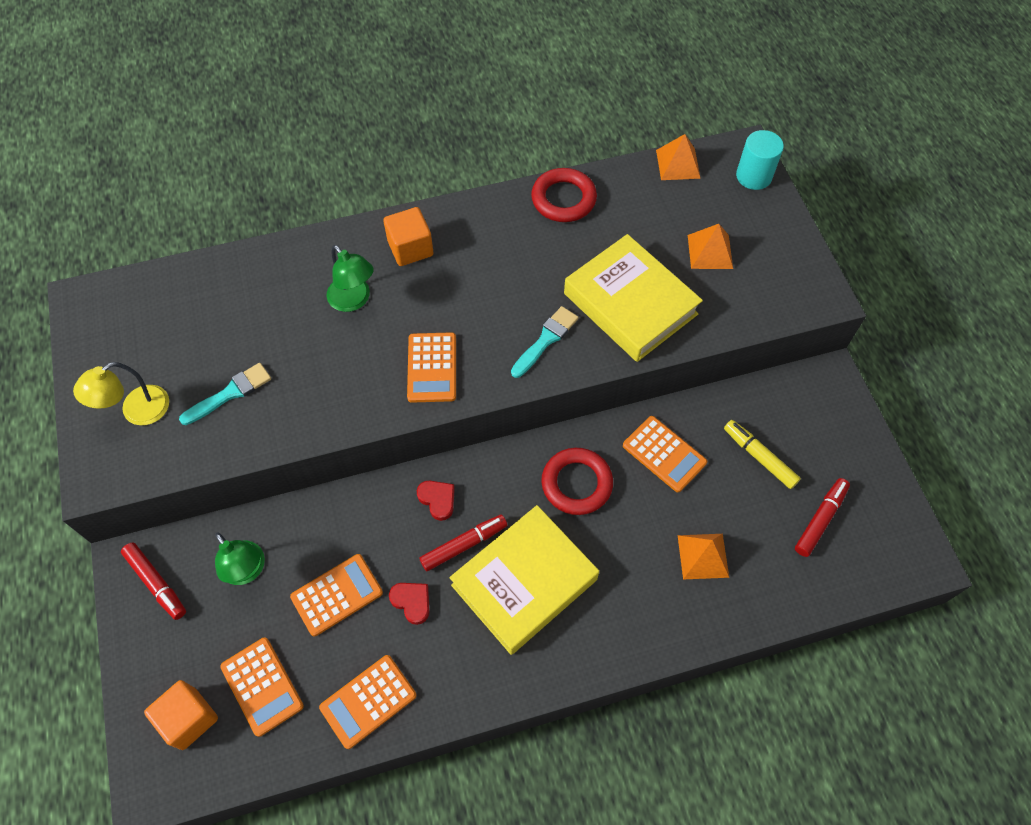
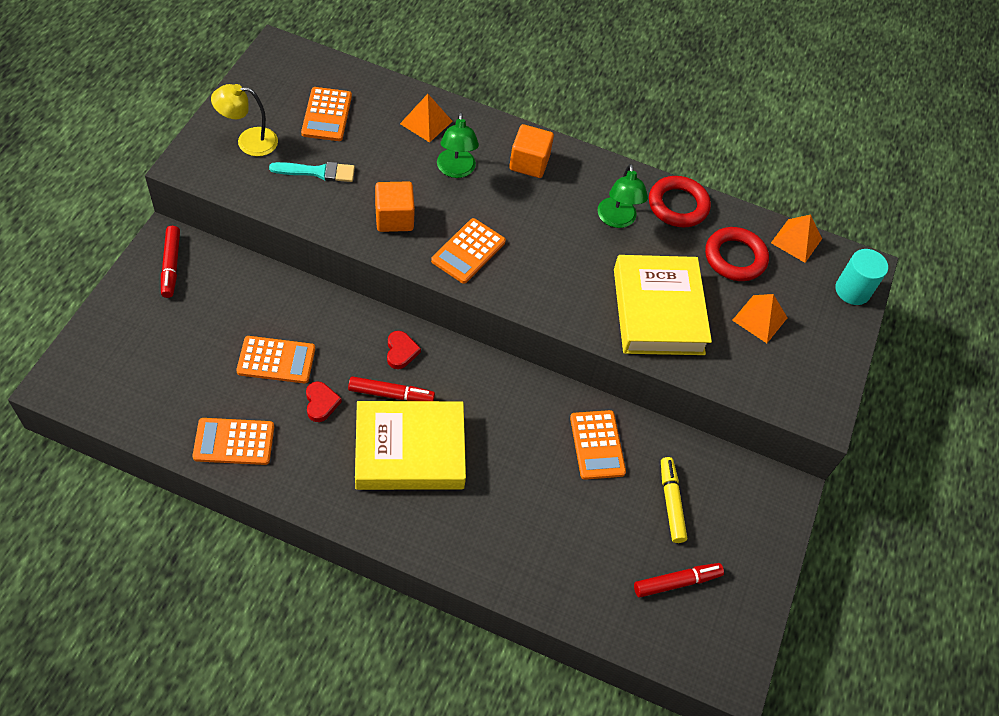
camera: 30 degrees right, 5 degrees down
orange cube [144,680,218,750] -> orange cube moved to [375,181,415,232]
green lamp [215,532,265,585] -> green lamp moved to [598,164,648,228]
orange calculator [220,638,304,737] -> orange calculator moved to [301,87,352,141]
turquoise brush [511,306,579,378] -> none
red ring [541,448,613,515] -> red ring moved to [705,227,769,281]
orange pyramid [678,534,729,579] -> orange pyramid moved to [400,94,453,143]

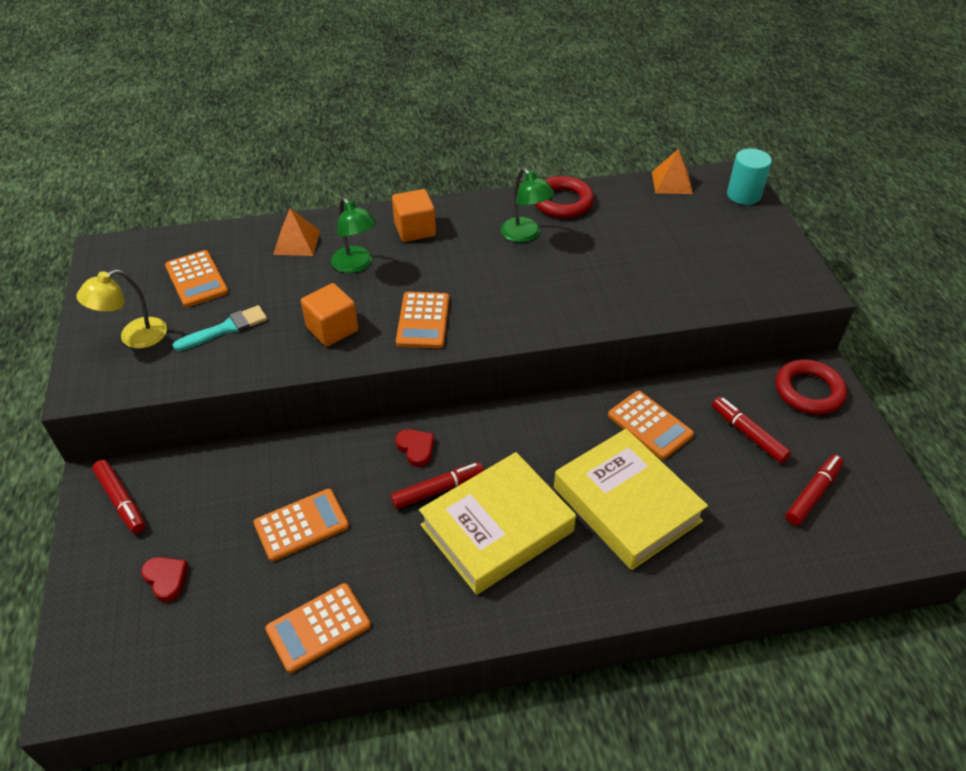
camera: 25 degrees left, 10 degrees down
red heart [306,381,342,422] -> red heart moved to [141,557,189,602]
yellow book [614,255,712,355] -> yellow book moved to [554,429,708,570]
yellow marker [661,457,687,543] -> red marker [712,397,791,463]
red ring [705,227,769,281] -> red ring moved to [775,359,847,415]
orange pyramid [732,294,788,343] -> none

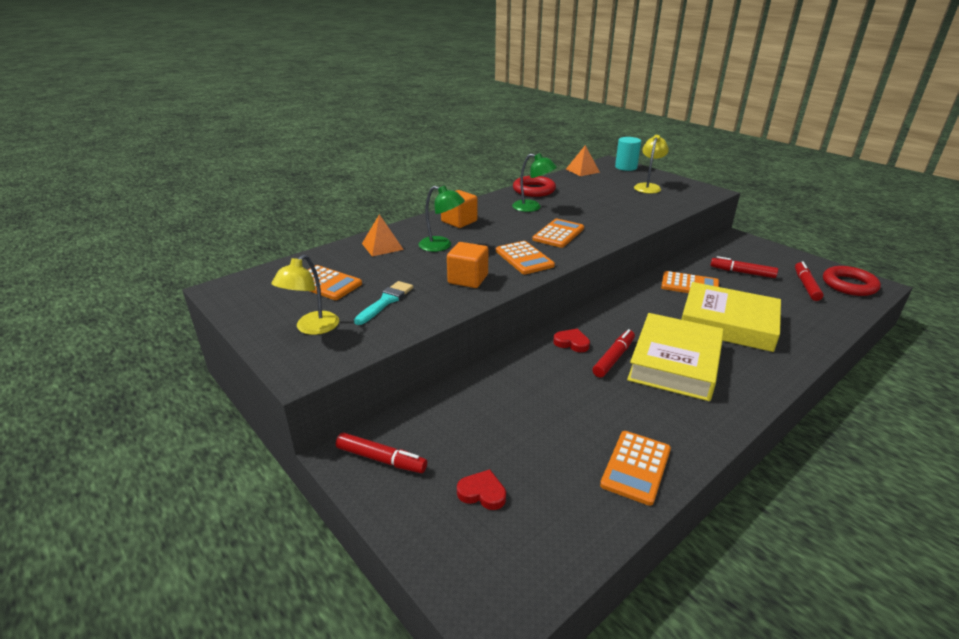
camera: 30 degrees left, 15 degrees down
orange calculator [254,489,349,562] -> orange calculator moved to [532,219,584,248]
red ring [775,359,847,415] -> red ring moved to [823,266,881,296]
none -> yellow lamp [634,135,669,194]

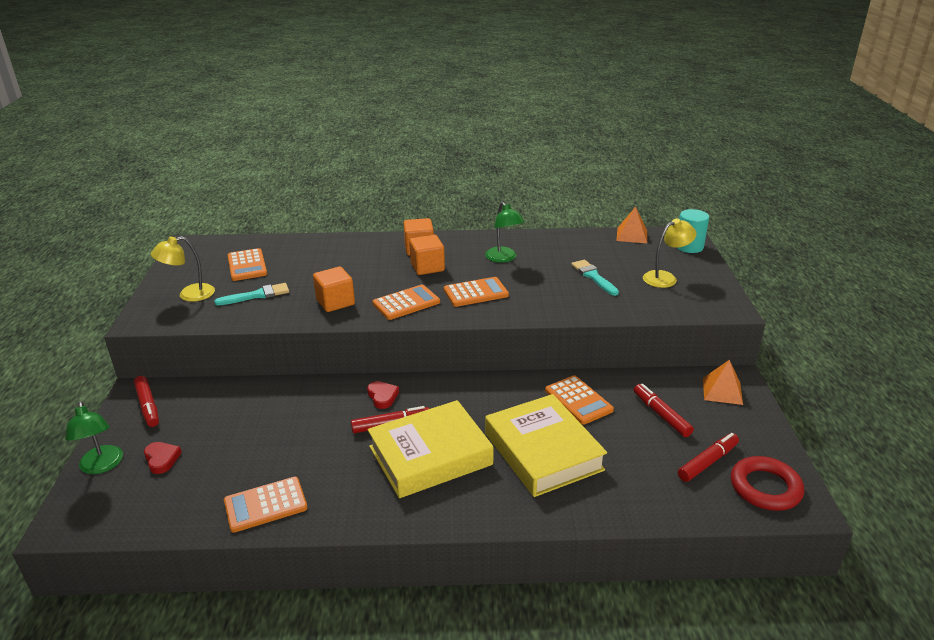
camera: 40 degrees right, 0 degrees up
orange pyramid [362,214,404,256] -> orange pyramid moved to [703,360,743,405]
green lamp [418,186,465,252] -> green lamp moved to [65,401,123,474]
orange calculator [496,241,555,274] -> orange calculator turned 135 degrees counterclockwise [372,285,440,320]
red ring [513,176,556,197] -> none
none -> orange cube [409,235,445,275]
none -> turquoise brush [571,260,619,296]

